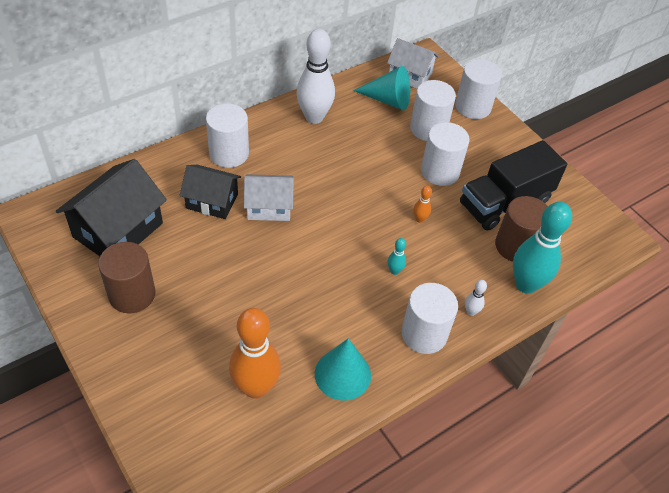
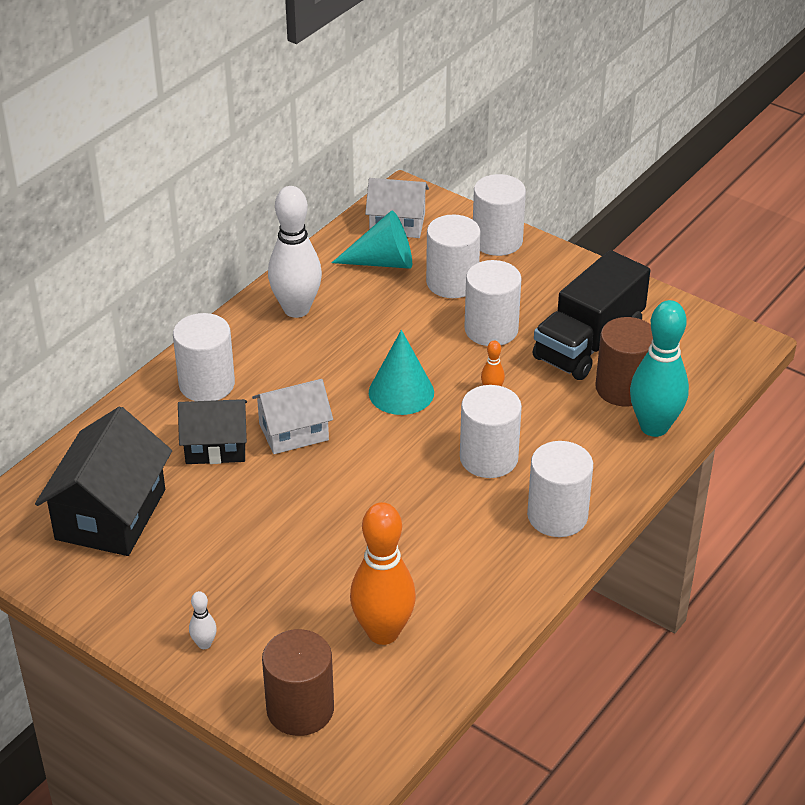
camera: 15 degrees left, 10 degrees down
brown cylinder [98,242,156,314] -> brown cylinder moved to [262,629,334,736]
turquoise cone [315,338,371,401] -> turquoise cone moved to [369,330,434,415]
turquoise bowling pin [387,238,406,275] -> white cylinder [460,385,522,478]
white bowling pin [465,280,487,316] -> white bowling pin moved to [189,591,217,649]

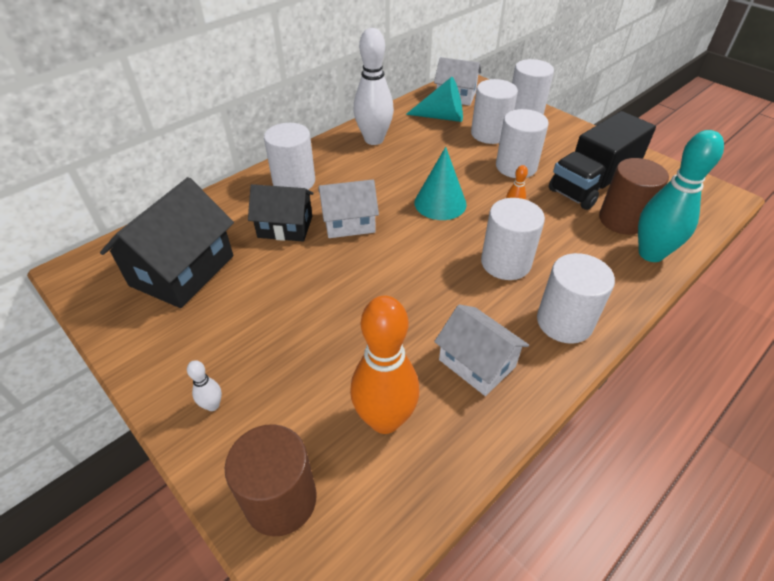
camera: 10 degrees right, 5 degrees up
none -> white house [434,304,529,396]

